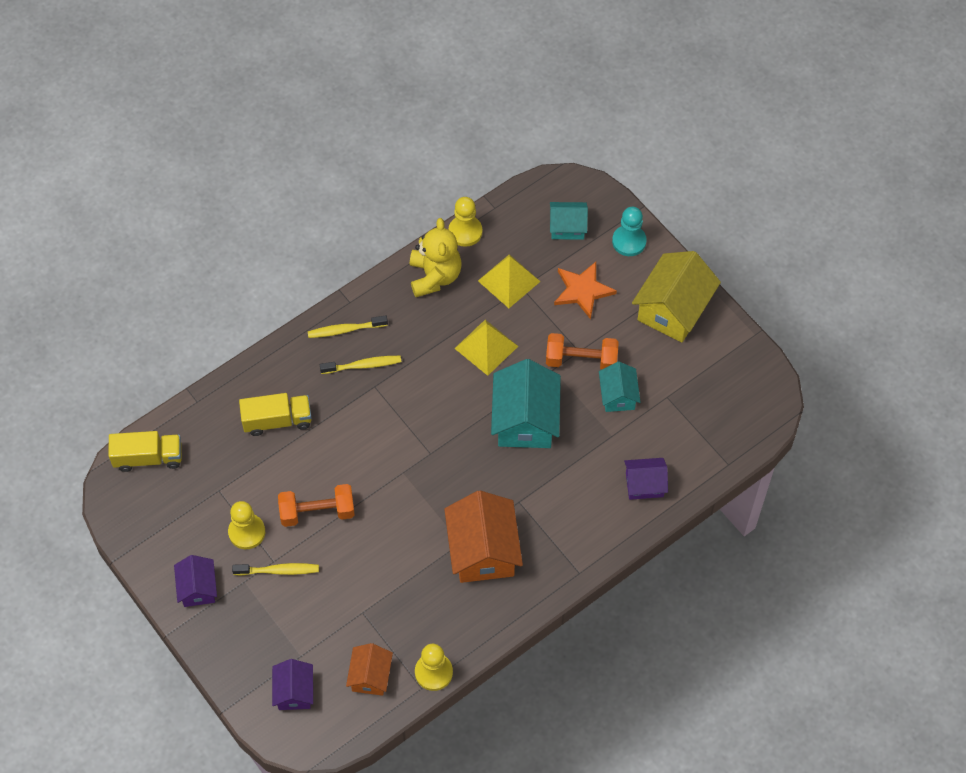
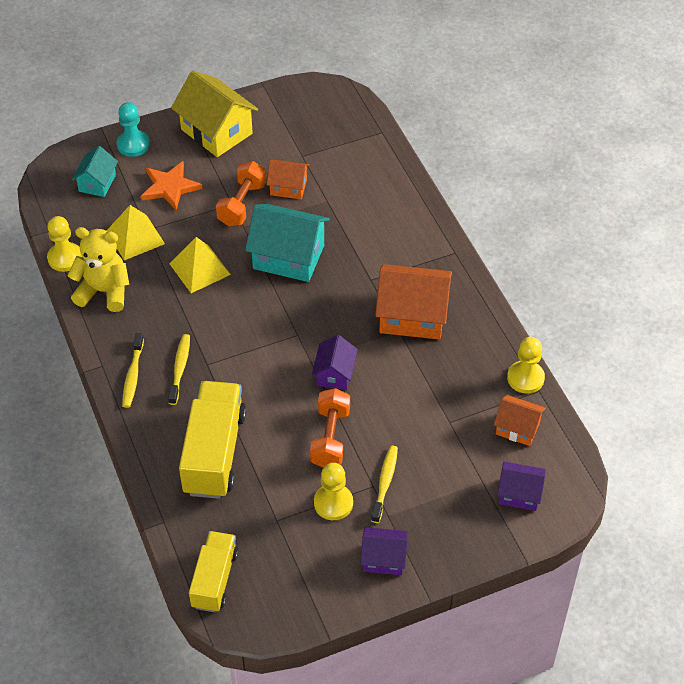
camera: 75 degrees left, 10 degrees down
yellow truck [239,393,312,436] -> yellow truck [179,381,246,499], size x1.59
turquoise house [599,362,640,412] -> orange house [267,160,309,199]
purple house [624,458,668,500] -> purple house moved to [312,335,358,390]

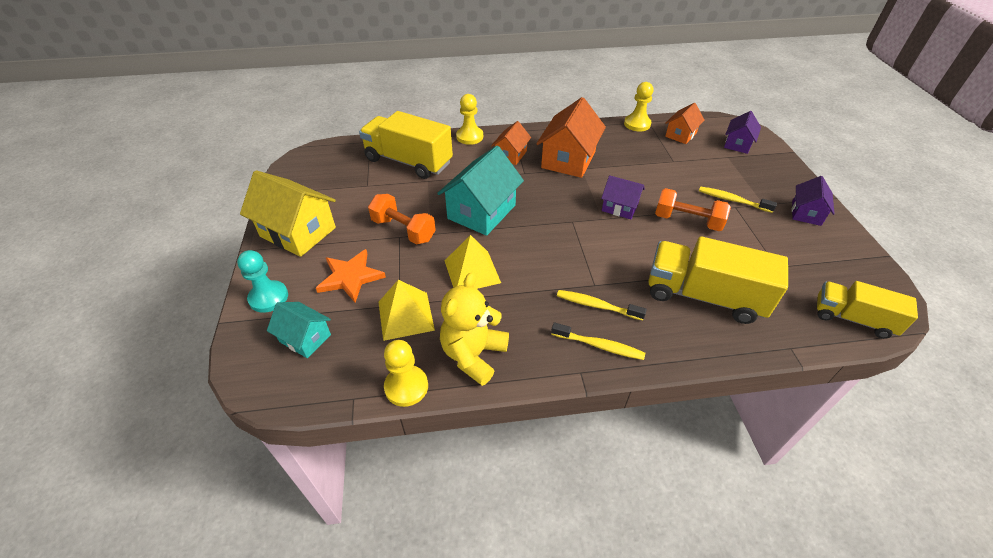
camera: 75 degrees left, 5 degrees down
yellow house [171,71,258,157] -> yellow house turned 60 degrees clockwise [240,170,336,257]
orange house [267,160,309,199] -> orange house moved to [491,121,531,165]
yellow pawn [314,463,353,520] -> yellow pawn moved to [456,94,483,145]
none -> yellow truck [359,111,453,179]

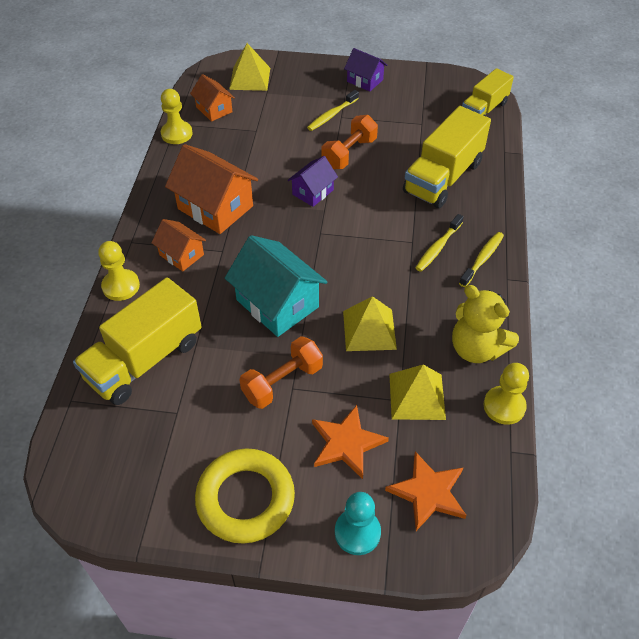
camera: 75 degrees left, 5 degrees up
yellow house [240,170,336,257] -> yellow ring [195,449,295,544]
turquoise house [267,302,331,358] -> orange star [385,451,467,531]
purple house [724,111,761,154] -> yellow pyramid [229,43,270,91]

